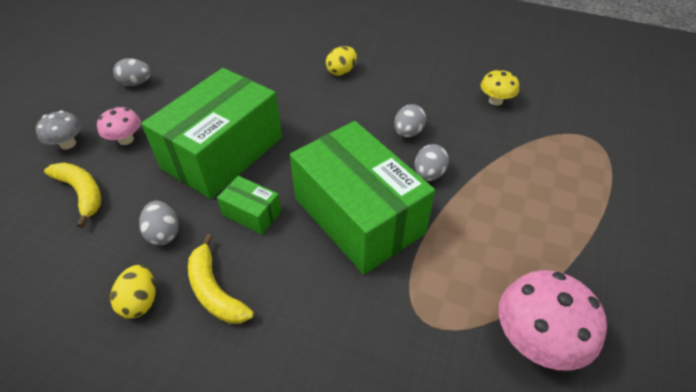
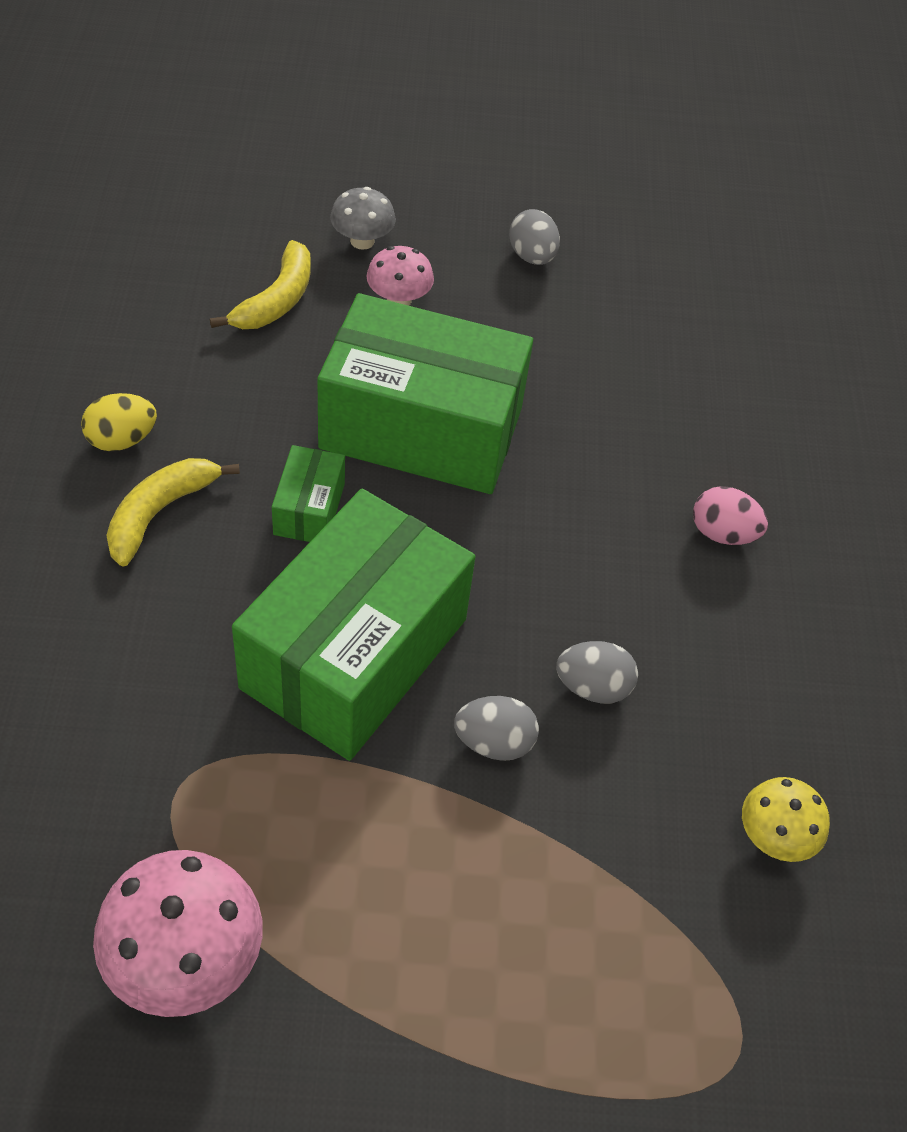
camera: 65 degrees right, 5 degrees up
grey egg [139,201,179,246] -> none
yellow egg [326,46,357,76] -> pink egg [693,486,768,545]

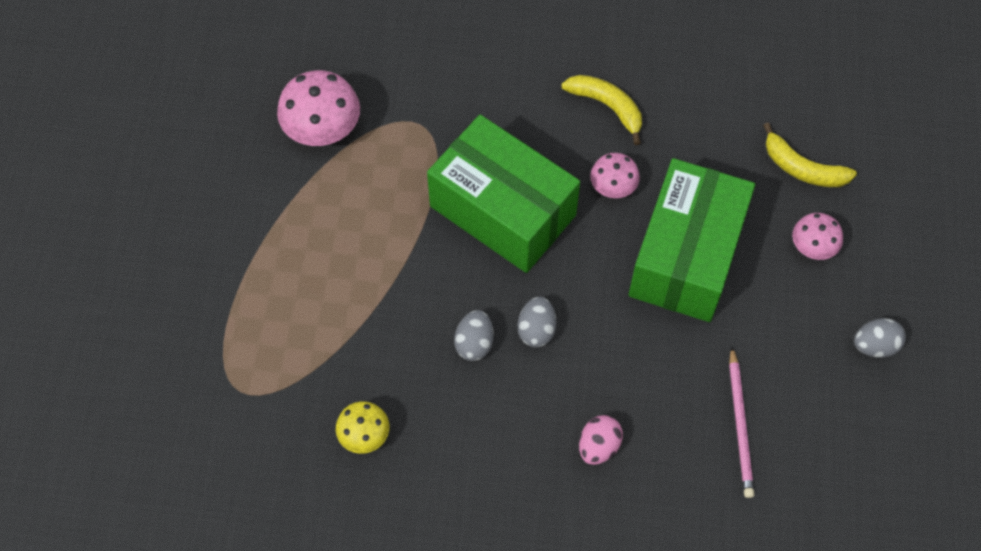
camera: 100 degrees right, 10 degrees up
yellow egg [81,393,157,451] -> none
green box [272,445,345,542] -> pink mushroom [590,153,640,198]
grey mushroom [330,187,396,250] -> none
grey egg [454,696,539,761] -> grey egg moved to [517,296,557,348]
none -> pink pencil [729,347,754,498]

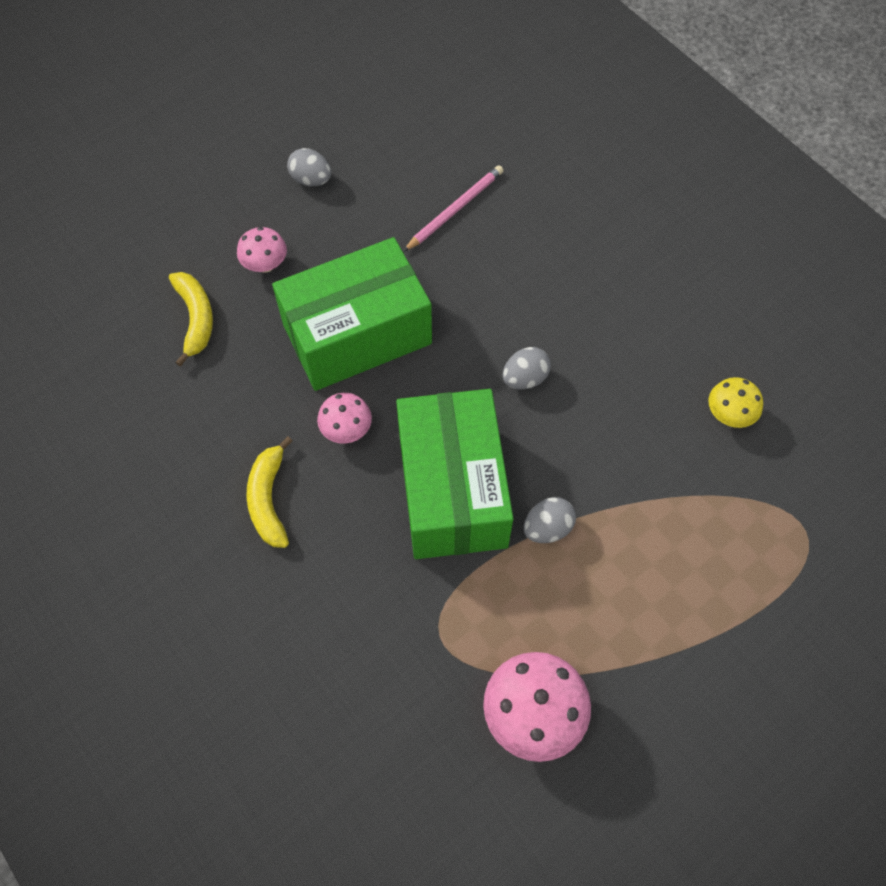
camera: 135 degrees left, 0 degrees up
grey egg [454,310,494,361] -> grey egg moved to [524,497,576,543]
pink egg [579,415,623,465] -> none

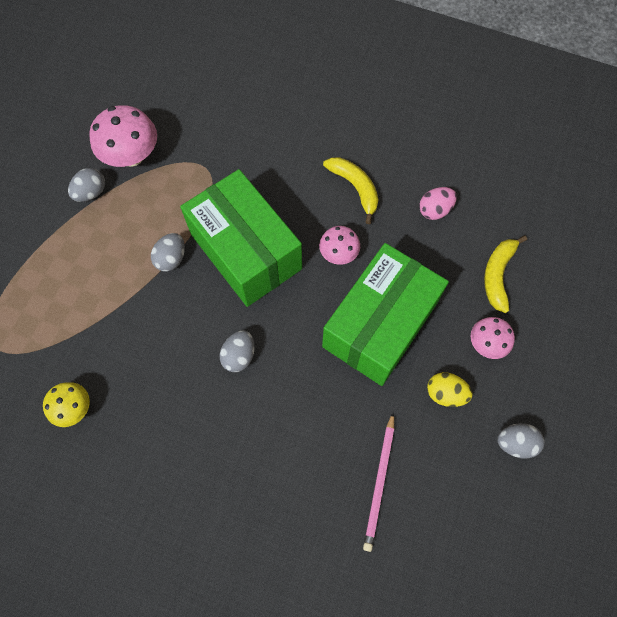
camera: 150 degrees right, 5 degrees up
yellow banana [169,272,213,366] -> yellow banana turned 60 degrees clockwise [484,236,527,313]
none -> grey egg [68,168,105,202]
none -> pink egg [419,187,457,220]
none -> yellow egg [427,372,473,407]

